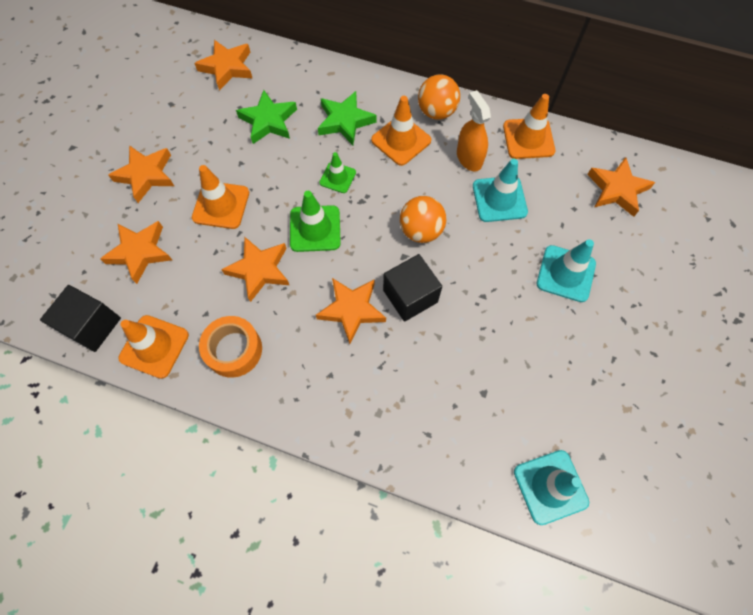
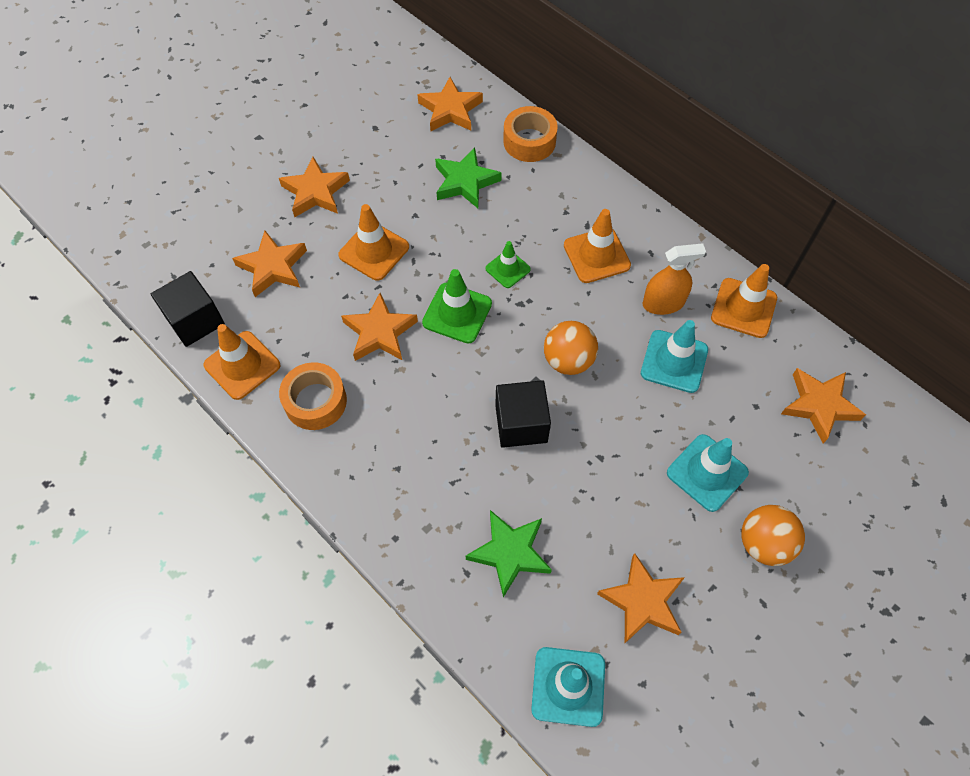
camera: 25 degrees right, 5 degrees down
orange star [316,278,386,344] -> orange star moved to [597,553,685,643]
green star [318,91,376,145] -> green star moved to [466,510,552,597]
orange ball [418,75,460,120] -> orange ball moved to [741,505,805,566]
orange spray bottle [457,90,491,171] -> orange spray bottle turned 75 degrees clockwise [643,243,706,315]
none -> orange tape [503,106,558,162]

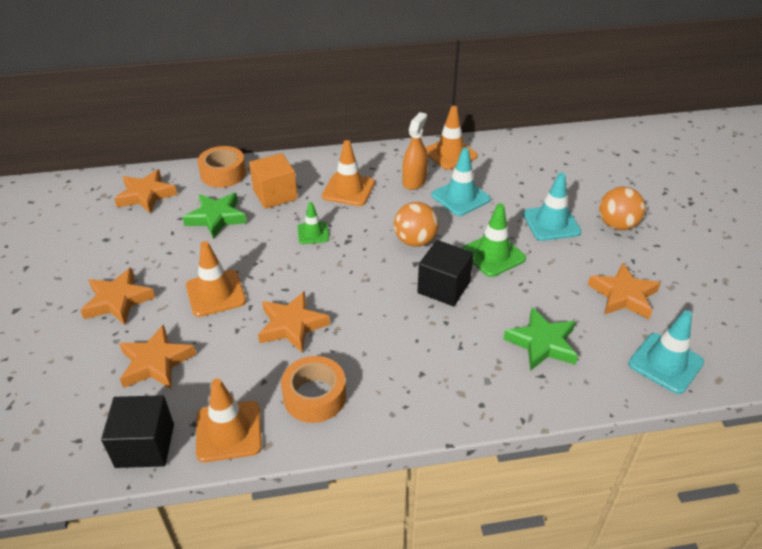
camera: 55 degrees left, 20 degrees down
green traffic cone [422,269,492,344] -> green traffic cone moved to [462,203,526,277]
orange star [781,368,866,443] -> none
none -> orange cube [249,153,298,209]

